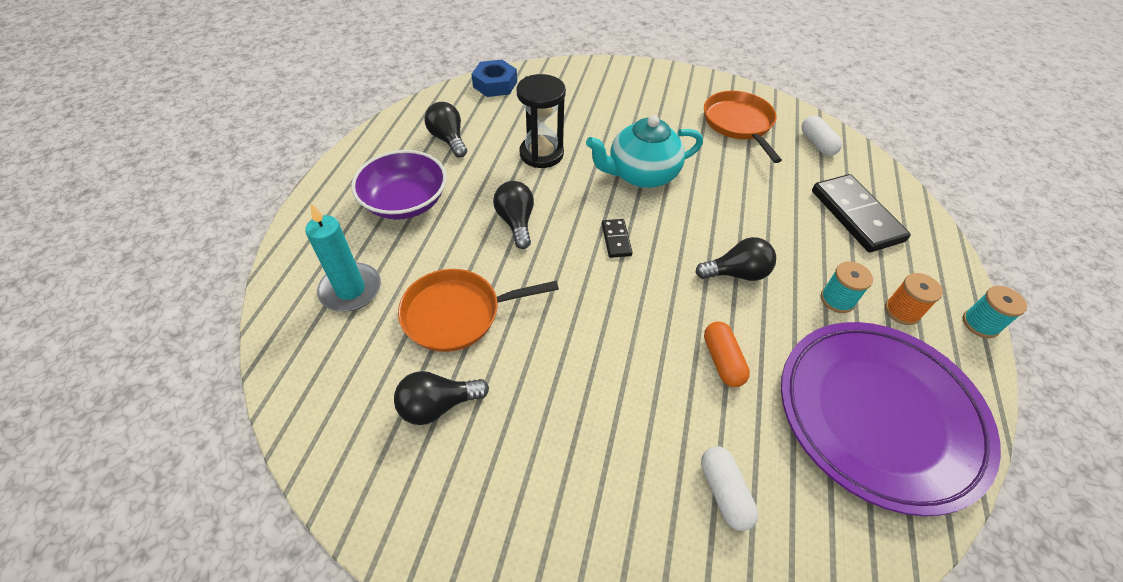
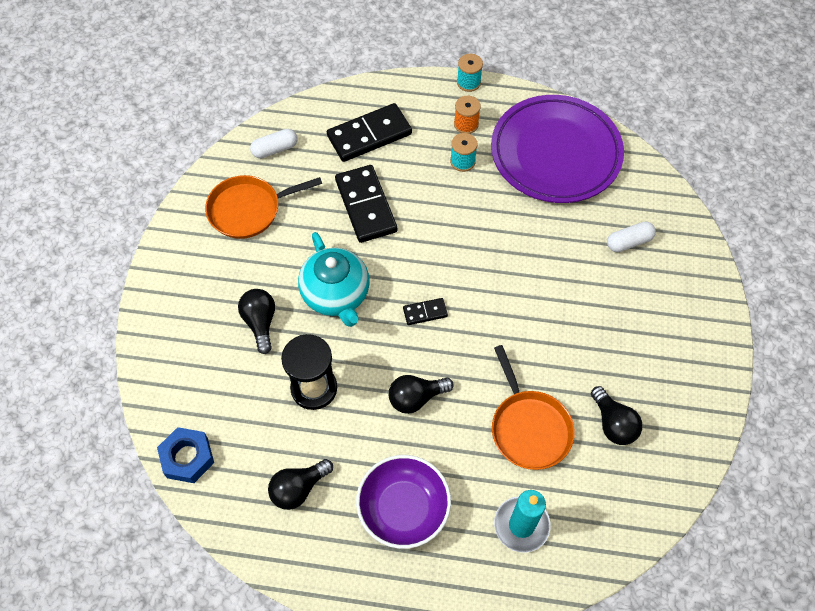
camera: 95 degrees left, 10 degrees up
black light bulb [695,237,776,281] -> black light bulb moved to [238,289,275,354]
orange capsule [704,321,750,387] -> none
none -> black domino [335,165,397,243]

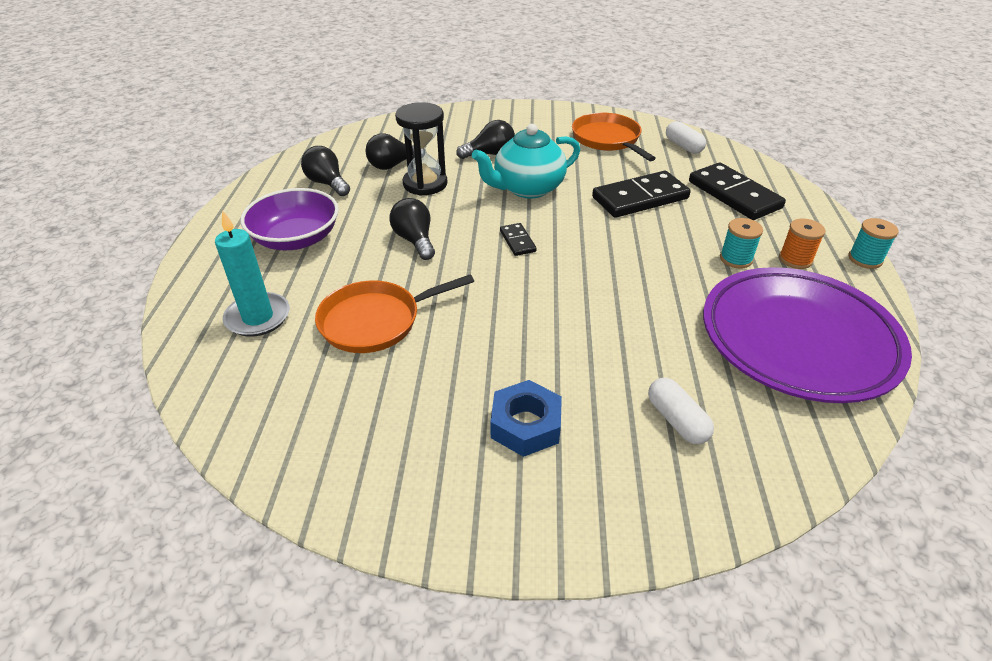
camera: 85 degrees right, 20 degrees down
blue nut [157,427,214,483] -> blue nut moved to [491,380,562,457]
black light bulb [591,386,642,445] -> black light bulb moved to [366,133,415,170]

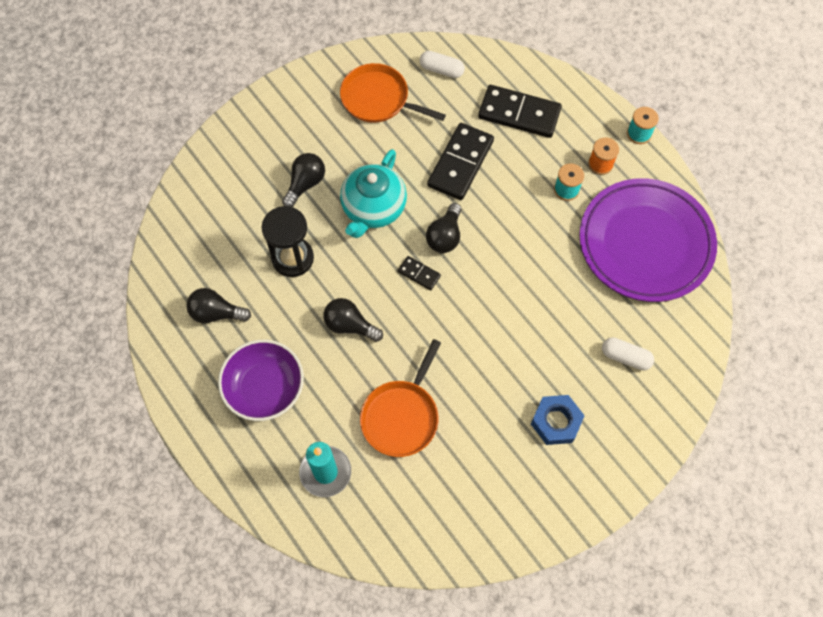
camera: 40 degrees left, 25 degrees up
black light bulb [366,133,415,170] -> black light bulb moved to [426,203,461,253]

